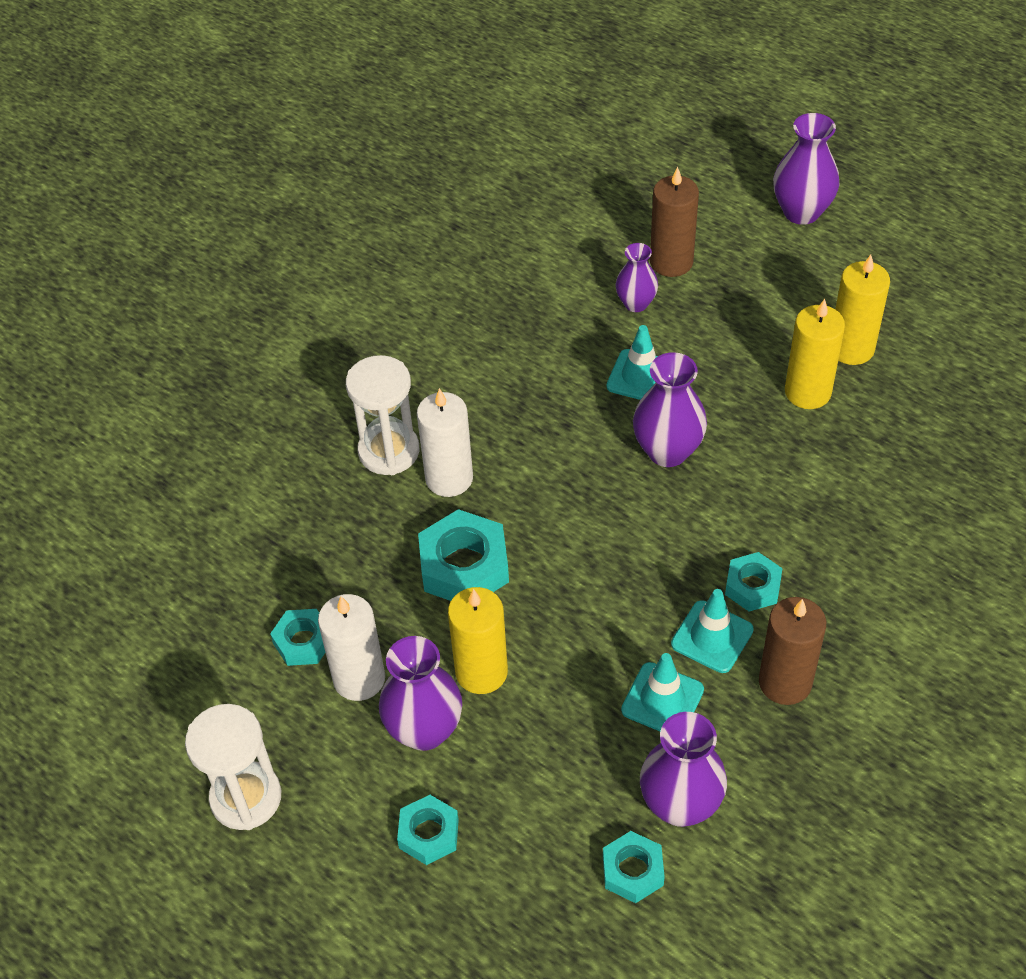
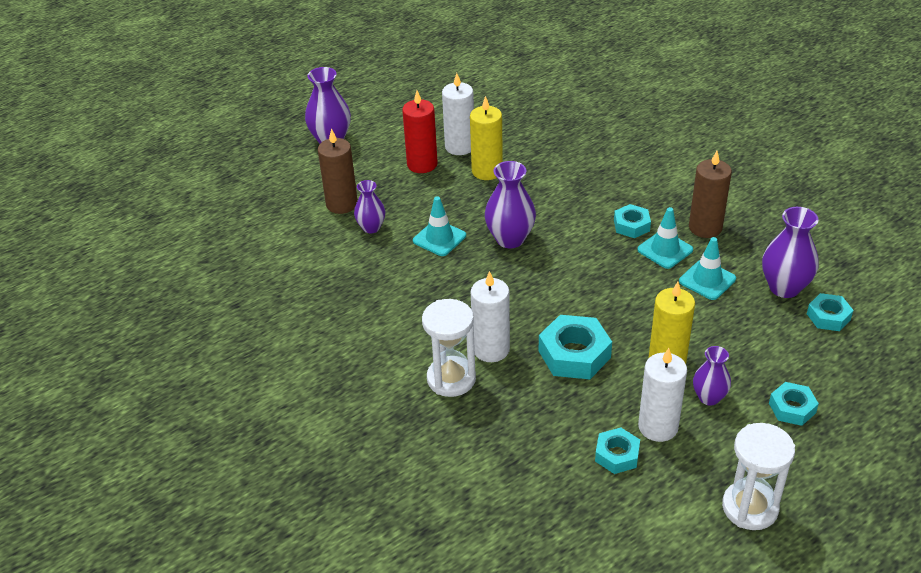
camera: 75 degrees left, 10 degrees down
purple vase [379,636,462,751] -> purple vase [693,346,731,406], size x0.63
yellow candle [835,255,890,365] -> white candle [442,73,474,155]
none -> red candle [402,91,438,173]

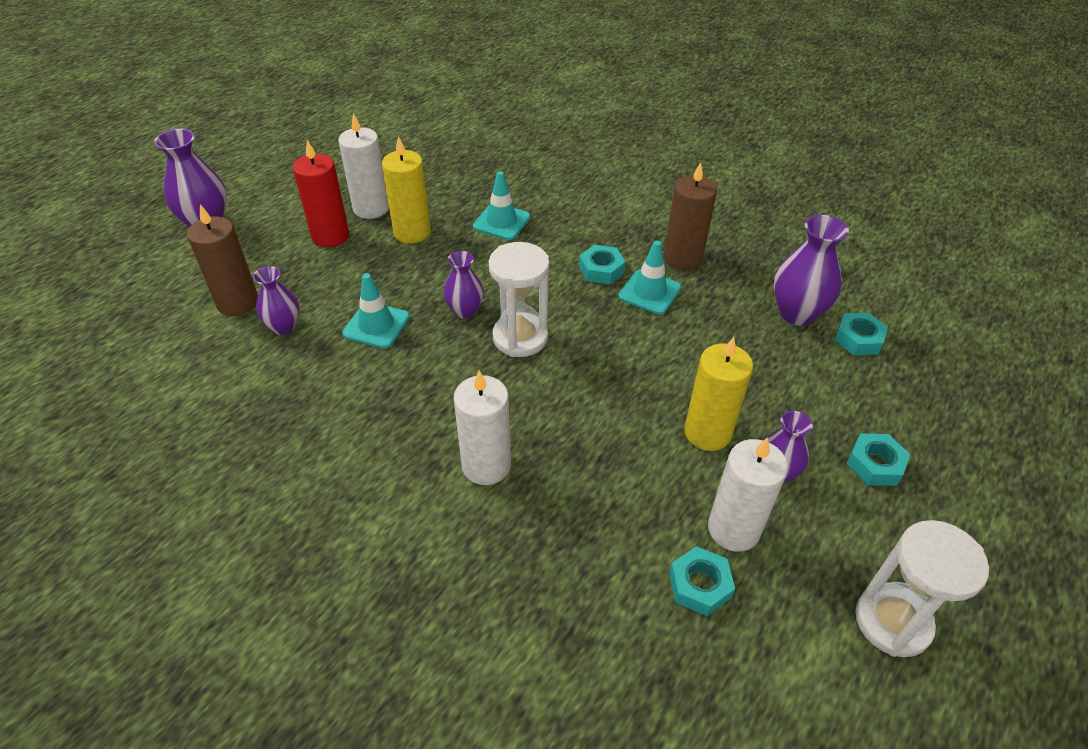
camera: 20 degrees left, 5 degrees up
white hourglass [422,299,476,397] -> white hourglass moved to [489,242,550,357]
purple vase [485,161,536,248] -> purple vase [443,251,484,319], size x0.63
turquoise nut [539,315,612,379] -> none
turquoise traffic cone [679,237,736,300] -> turquoise traffic cone moved to [473,171,530,240]

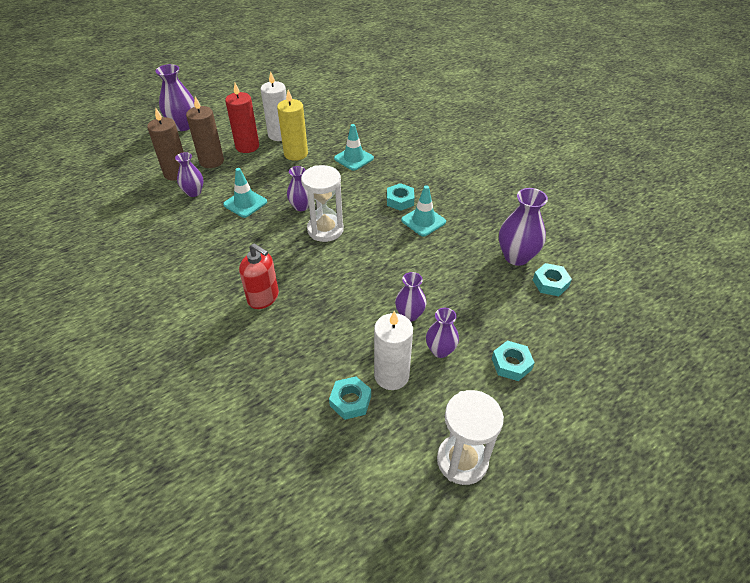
camera: 20 degrees right, 0 degrees up
white candle [454,370,511,485] -> red soap dispenser [239,243,279,309]
brown candle [664,162,717,270] -> brown candle moved to [186,97,224,168]
yellow candle [684,337,753,451] -> purple vase [395,272,427,322]

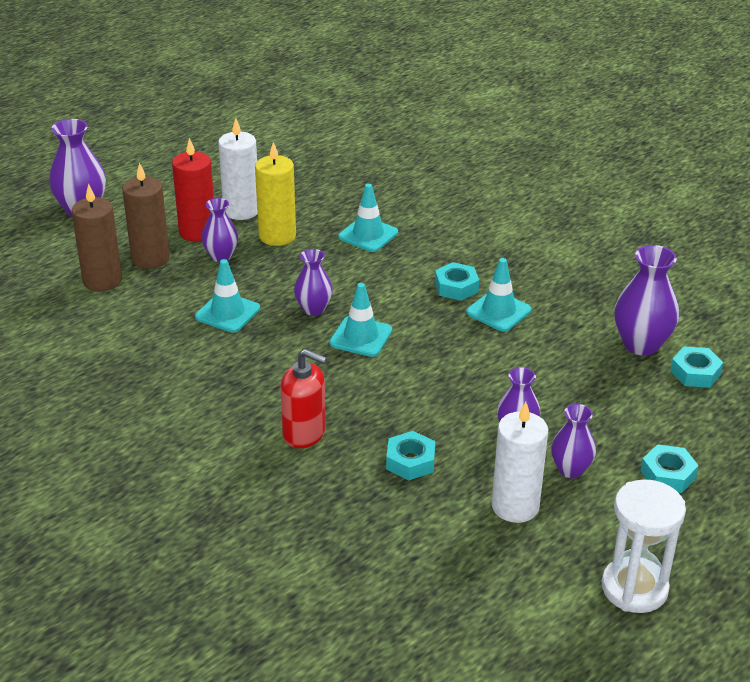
camera: 10 degrees left, 10 degrees down
purple vase [175,152,203,197] -> purple vase moved to [202,198,238,262]
white hourglass [301,165,344,242] -> turquoise traffic cone [329,283,392,357]
turquoise nut [329,376,371,420] -> turquoise nut moved to [386,431,435,480]

